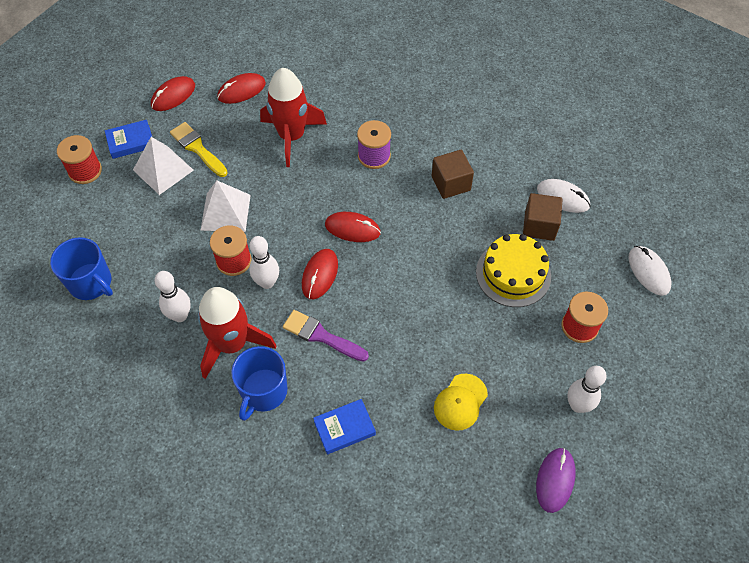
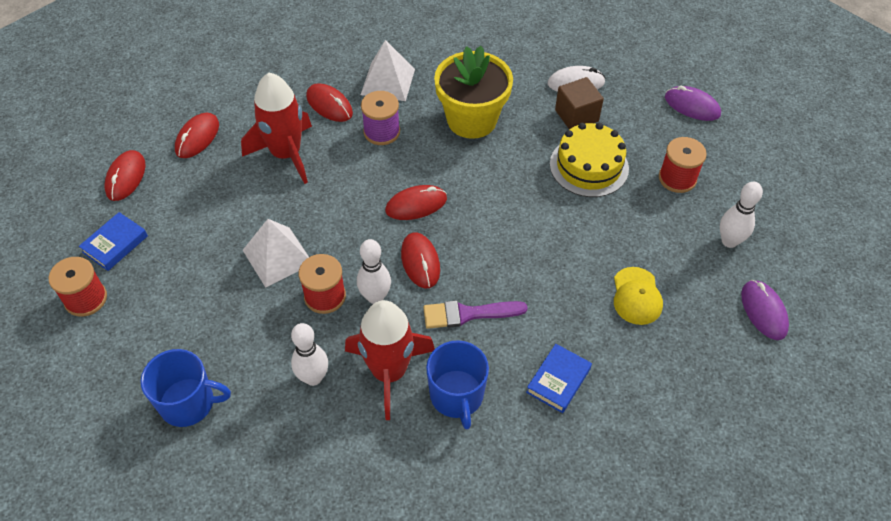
camera: 35 degrees left, 5 degrees down
white pyramid [133,137,194,195] -> white pyramid moved to [361,40,415,101]
yellow brush [170,122,228,177] -> none
brown cube [432,150,474,199] -> yellow flower pot [434,46,513,139]
white mouse [629,246,671,296] -> purple mouse [665,86,721,121]
none -> red mouse [306,83,353,122]

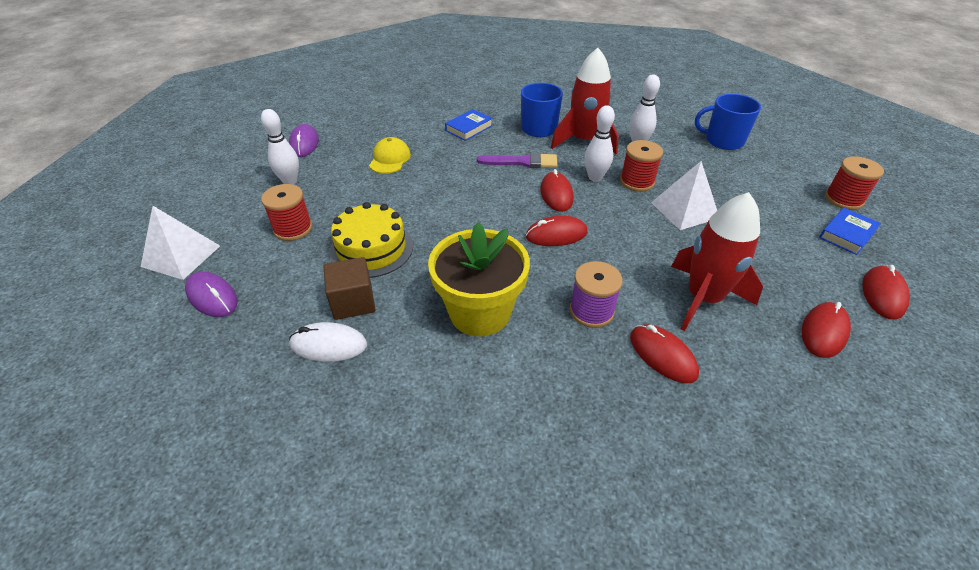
camera: 170 degrees left, 10 degrees down
white pyramid [361,40,415,101] -> white pyramid moved to [141,206,220,280]

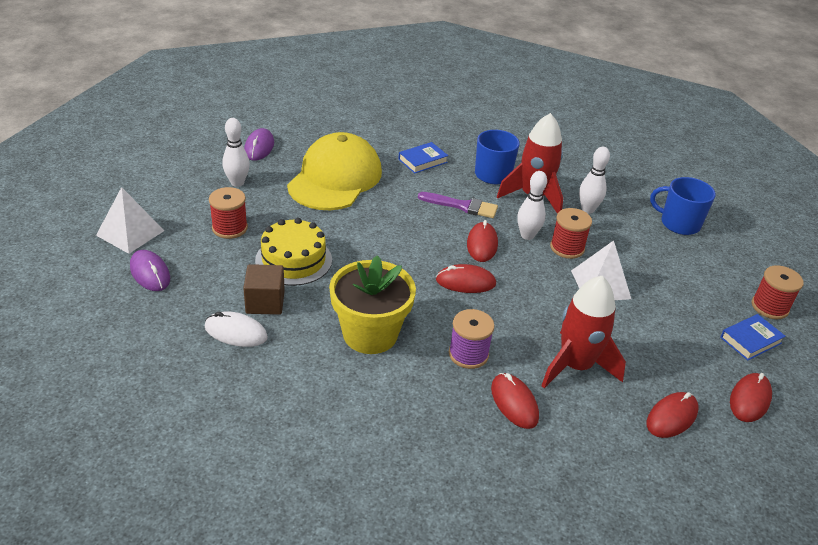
camera: 10 degrees right, 5 degrees down
yellow cap [369,137,411,174] -> yellow cap [287,132,382,210], size x2.19

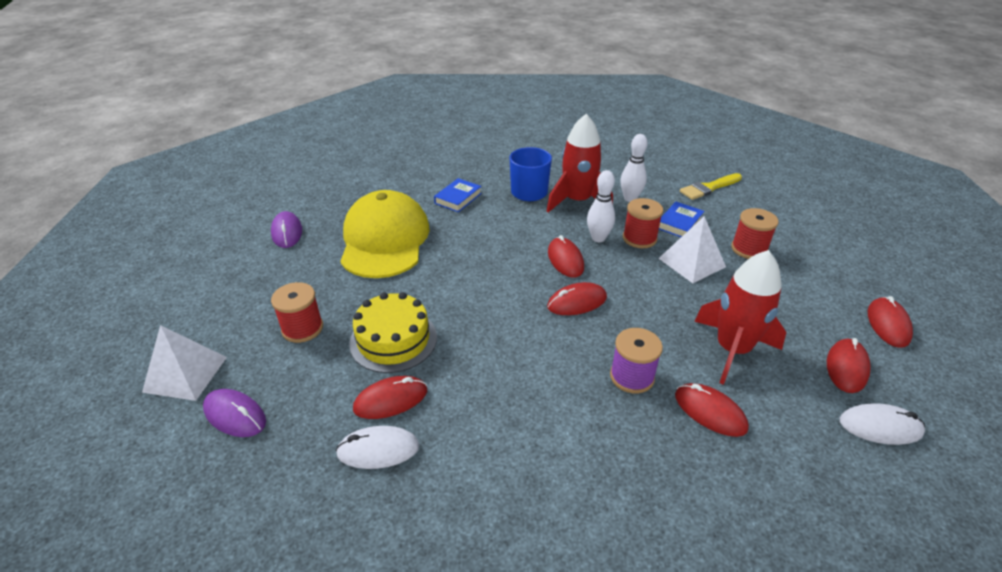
camera: 20 degrees left, 0 degrees up
white bowling pin [222,118,250,187] -> none
brown cube [243,264,285,315] -> red mouse [353,376,427,419]
yellow flower pot [329,255,416,354] -> none
purple brush [418,192,498,218] -> none
blue mug [650,177,716,235] -> yellow brush [680,173,742,200]
blue book [720,314,786,360] -> blue book moved to [659,202,705,237]
red spool [752,265,804,319] -> red spool moved to [731,208,779,259]
none -> white mouse [840,403,925,445]

